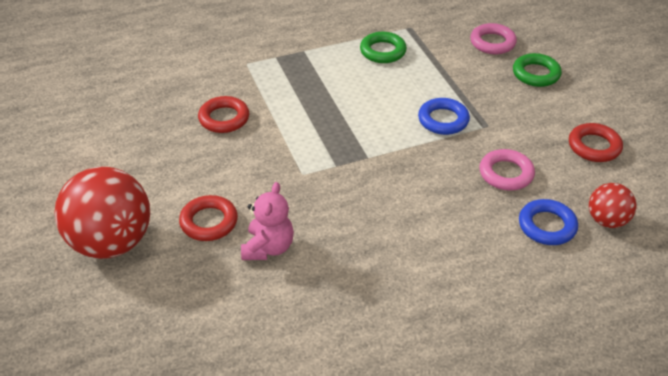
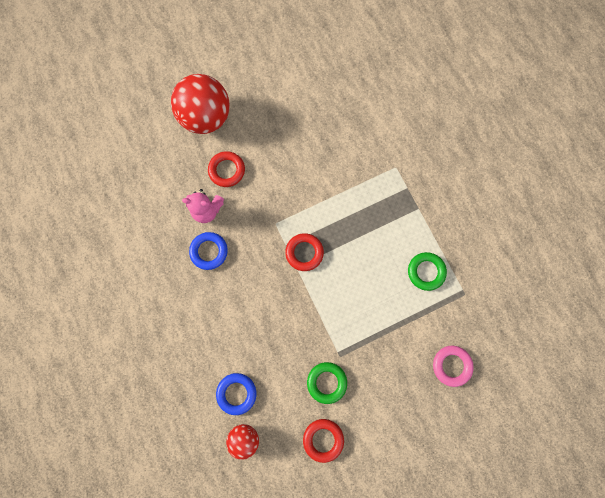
camera: 85 degrees right, 35 degrees up
red ring [198,96,249,133] -> red ring moved to [285,233,324,271]
blue ring [418,98,470,135] -> blue ring moved to [189,232,228,270]
pink ring [480,149,535,191] -> none
green ring [513,53,562,87] -> green ring moved to [307,362,347,404]

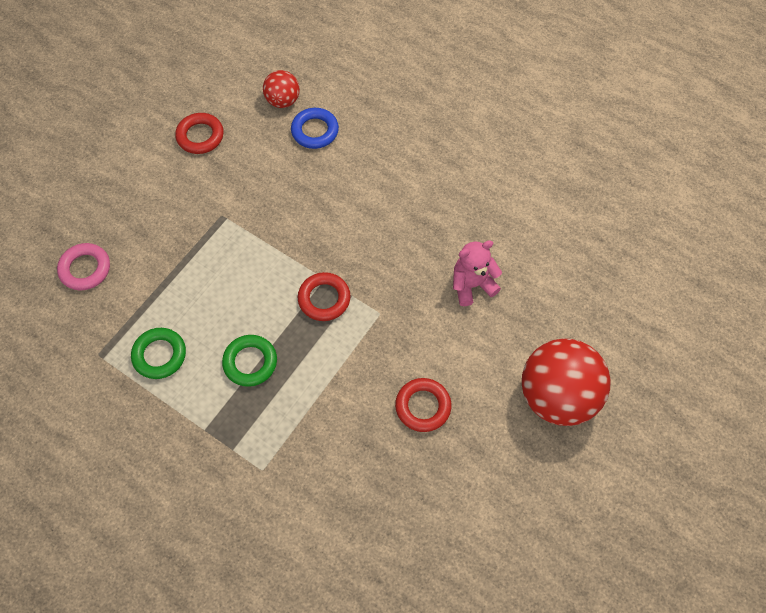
camera: 150 degrees right, 15 degrees down
blue ring [189,232,228,270] -> none
red ring [208,151,245,187] -> red ring moved to [395,378,451,432]
green ring [307,362,347,404] -> green ring moved to [222,335,277,387]

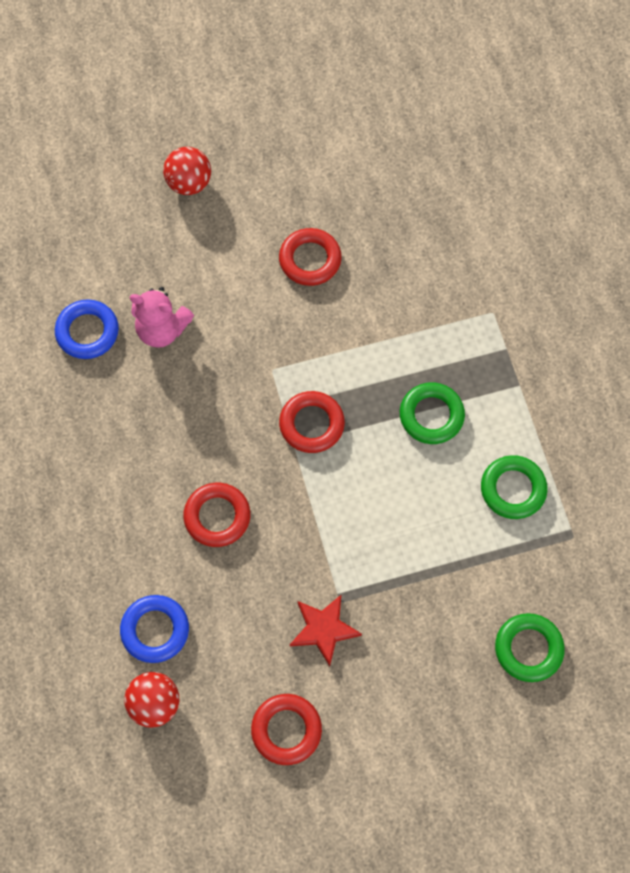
camera: 140 degrees left, 5 degrees up
pink ring [57,243,110,290] -> green ring [495,613,565,682]
red ball [522,338,611,426] -> red ball [163,147,211,195], size x0.51
none -> blue ring [55,299,119,359]
none -> red ring [183,483,250,547]
none -> red star [290,595,362,667]

